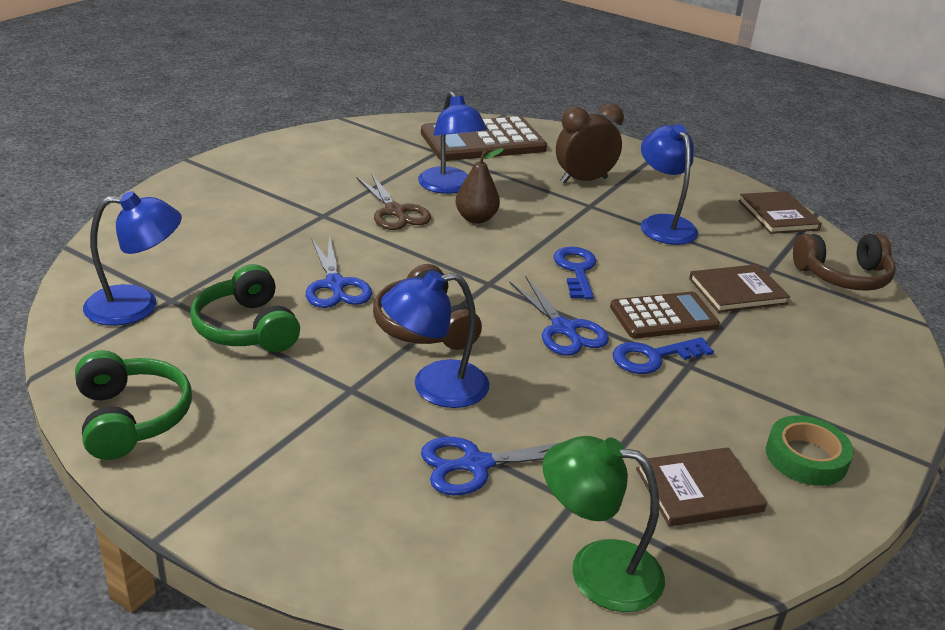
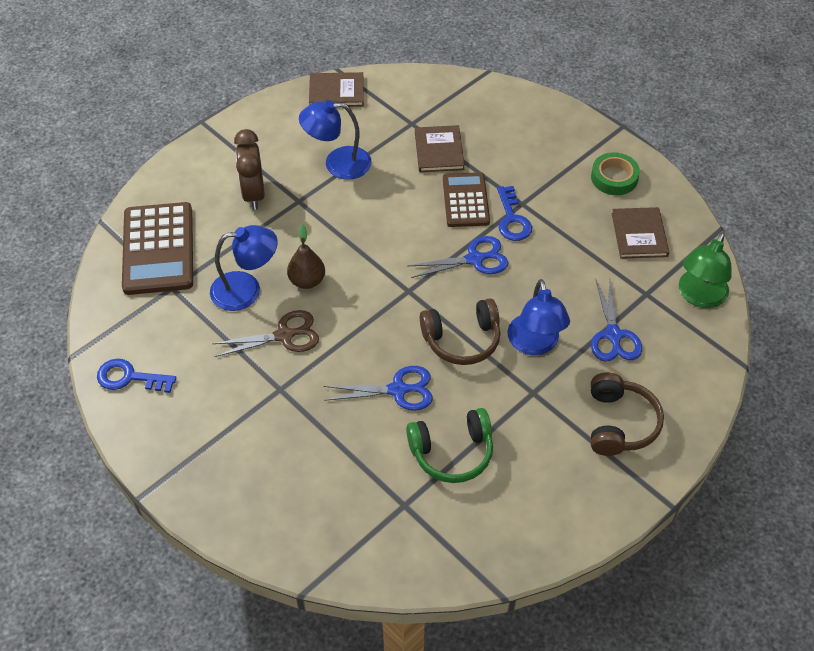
camera: 75 degrees left, 20 degrees up
green headphones [75,350,192,460] -> none
blue lamp [83,191,182,326] -> none
blue key [553,247,597,300] -> blue key moved to [97,359,176,393]
brown headphones [793,234,896,291] -> brown headphones moved to [591,373,664,456]

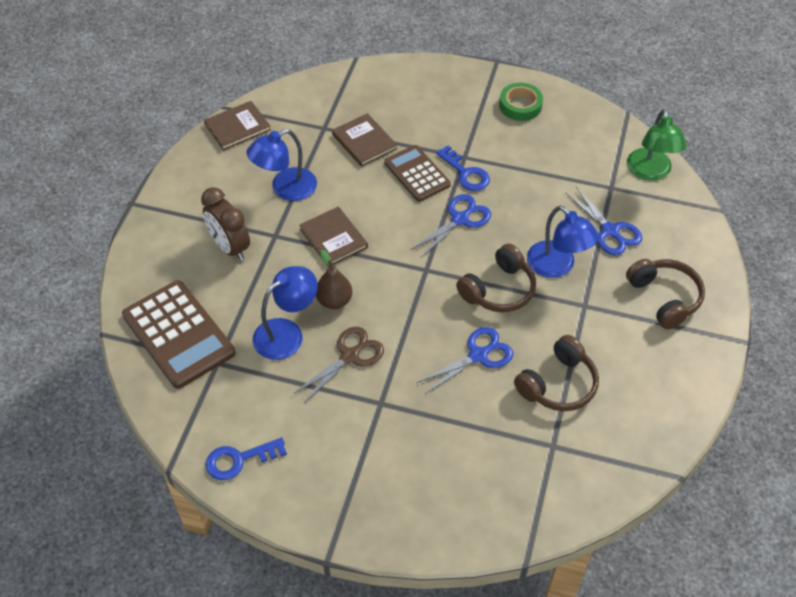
camera: 30 degrees left, 0 degrees up
green headphones [406,408,493,483] -> brown headphones [514,335,599,411]
brown book [611,207,669,259] -> brown book moved to [299,206,368,267]

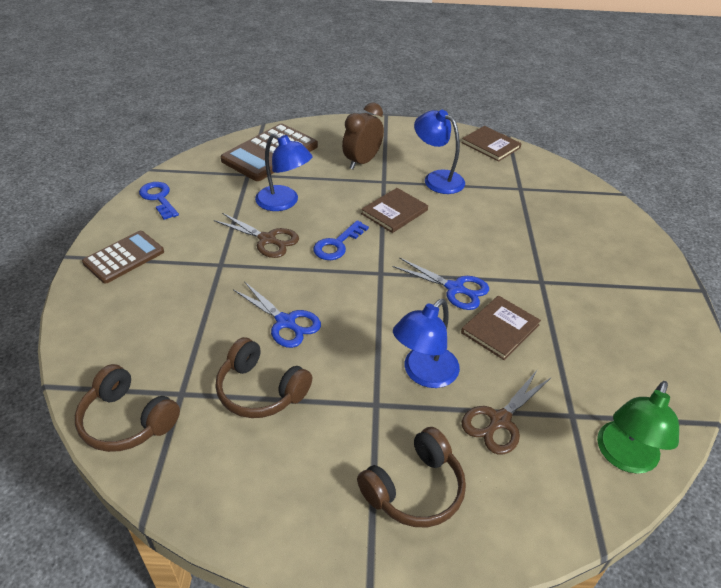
camera: 75 degrees right, 10 degrees down
brown pear [316,250,352,309] -> none
brown book [332,113,397,167] -> brown book moved to [461,295,541,360]
brown calculator [384,145,451,202] -> brown calculator moved to [82,231,164,284]
blue key [436,146,490,191] -> blue key moved to [313,220,369,260]
brown headphones [456,243,536,312] -> brown headphones moved to [75,364,180,452]
green tape [499,83,543,121] -> none
blue scissors [565,187,642,256] -> brown scissors [461,369,552,455]
green lamp [627,109,687,181] -> green lamp turned 45 degrees counterclockwise [597,381,679,474]

